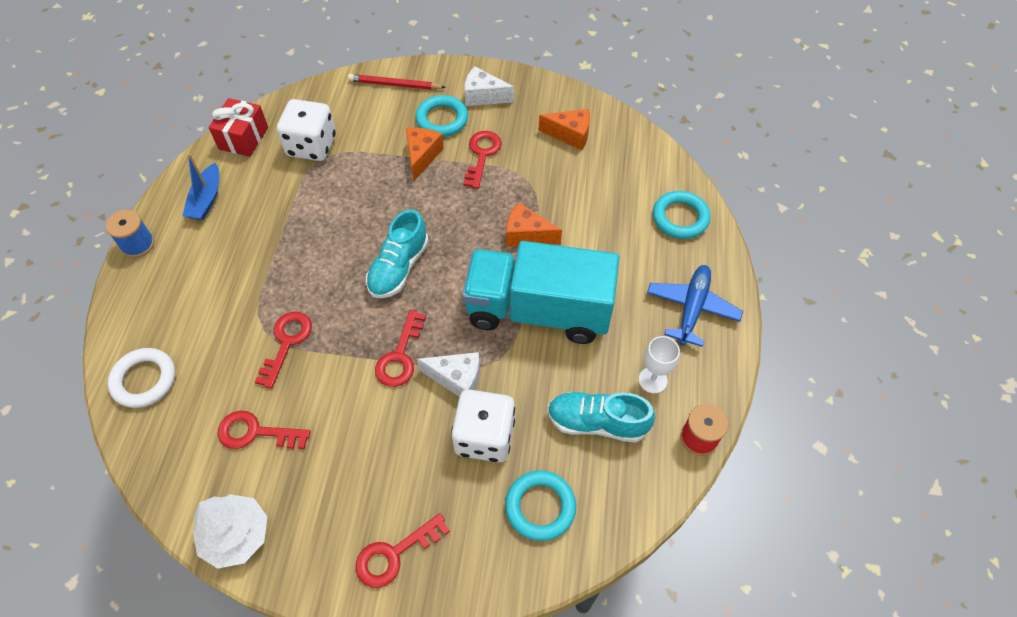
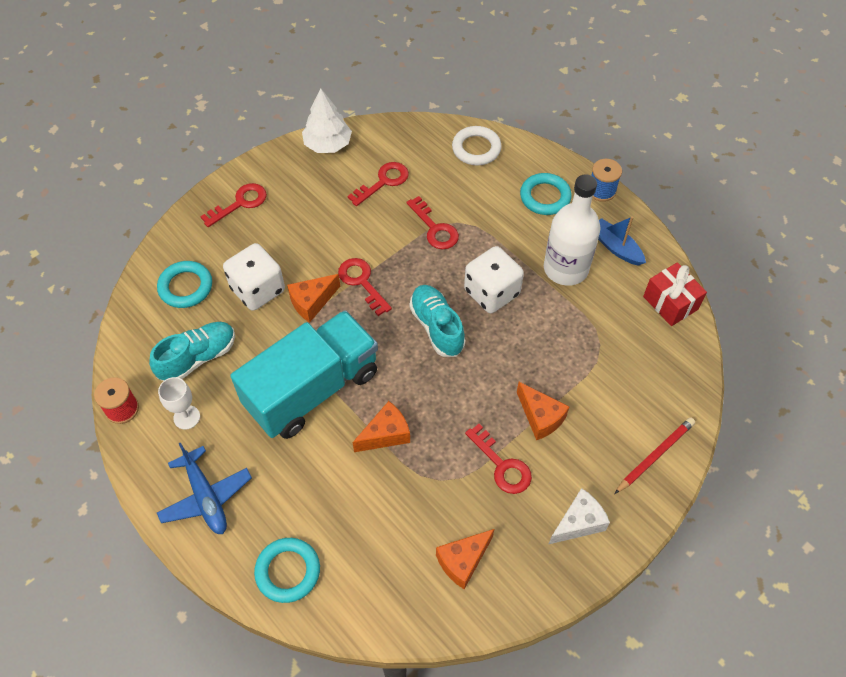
camera: 130 degrees right, 0 degrees up
white dice [277,99,336,161] -> white dice moved to [464,246,524,313]
red key [356,513,450,588] -> red key turned 45 degrees clockwise [200,183,267,227]
turquoise ring [415,95,468,137] -> turquoise ring moved to [520,173,572,215]
white cheese [417,352,480,397] -> orange cheese [287,274,340,323]
none -> white bottle [544,174,600,286]

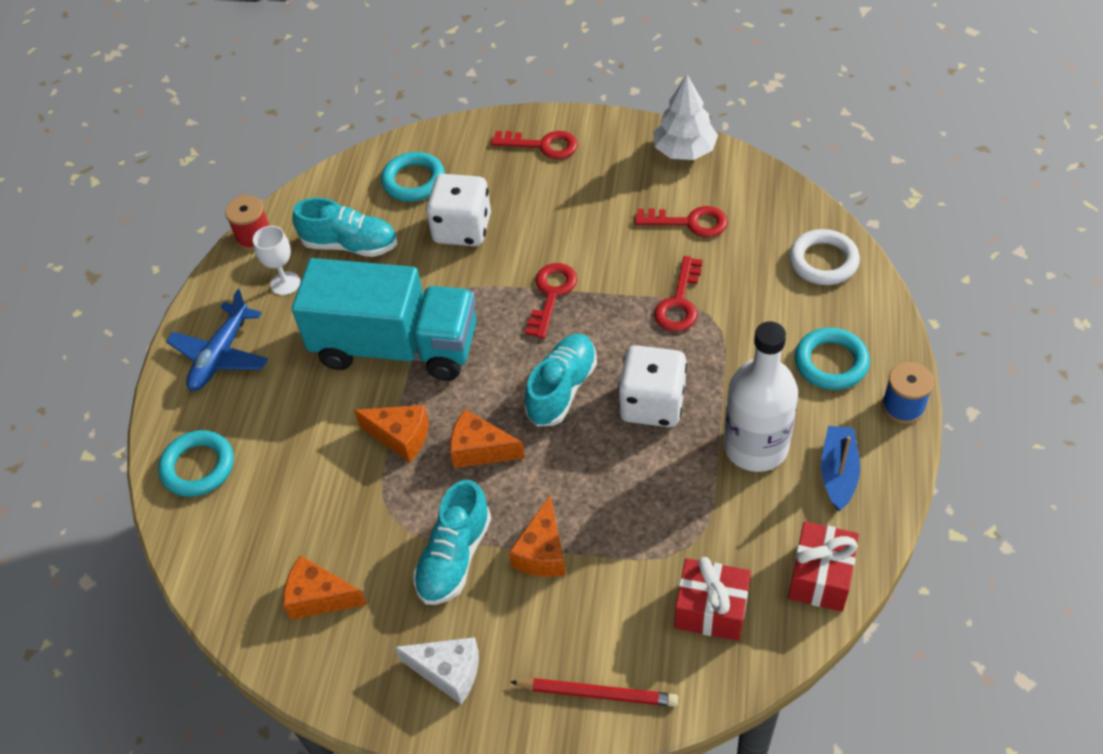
camera: 55 degrees right, 5 degrees down
orange cheese [287,274,340,323] -> orange cheese moved to [450,409,525,468]
red key [465,424,532,494] -> turquoise shoe [413,480,491,605]
none -> red gift [675,557,751,641]

